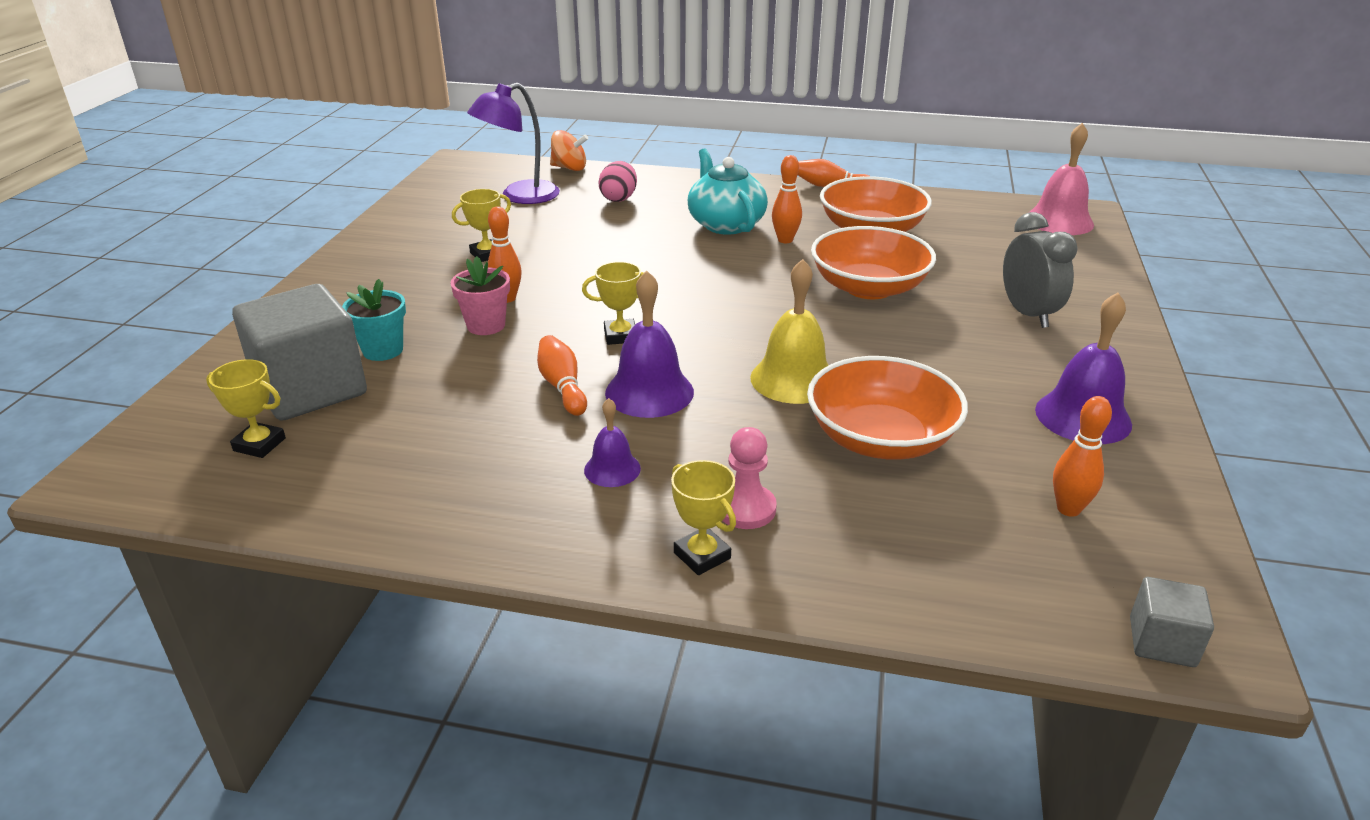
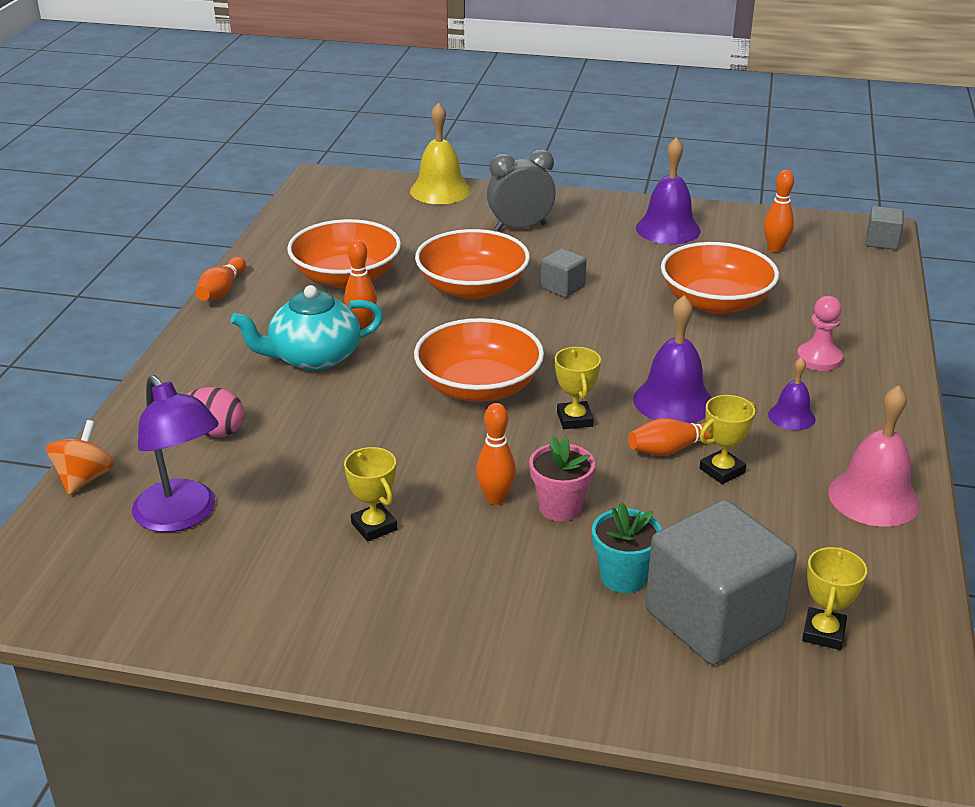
camera: 90 degrees left, 0 degrees up
yellow trophy [671,460,736,575] -> yellow trophy moved to [700,395,757,484]
yellow bell [750,259,829,404] -> yellow bell moved to [410,102,471,204]
pink bell [1030,123,1094,235] -> pink bell moved to [828,385,920,527]
none -> orange bowl [414,318,544,402]
none -> grey cube [541,248,587,298]

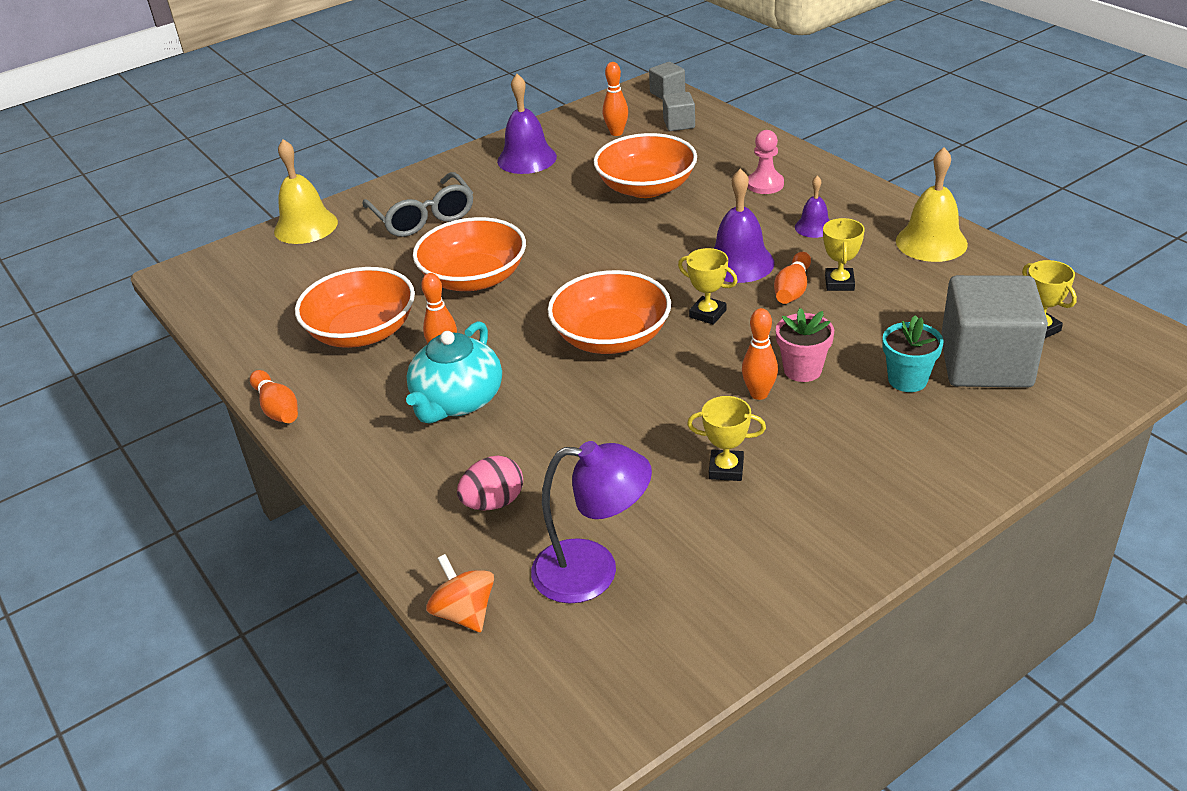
camera: 45 degrees left, 5 degrees up
grey clock [487,149,556,231] -> grey glasses [362,172,473,237]
grey cube [541,248,587,298] -> grey cube moved to [663,92,695,131]
pink bell [828,385,920,527] -> yellow bell [896,147,968,262]

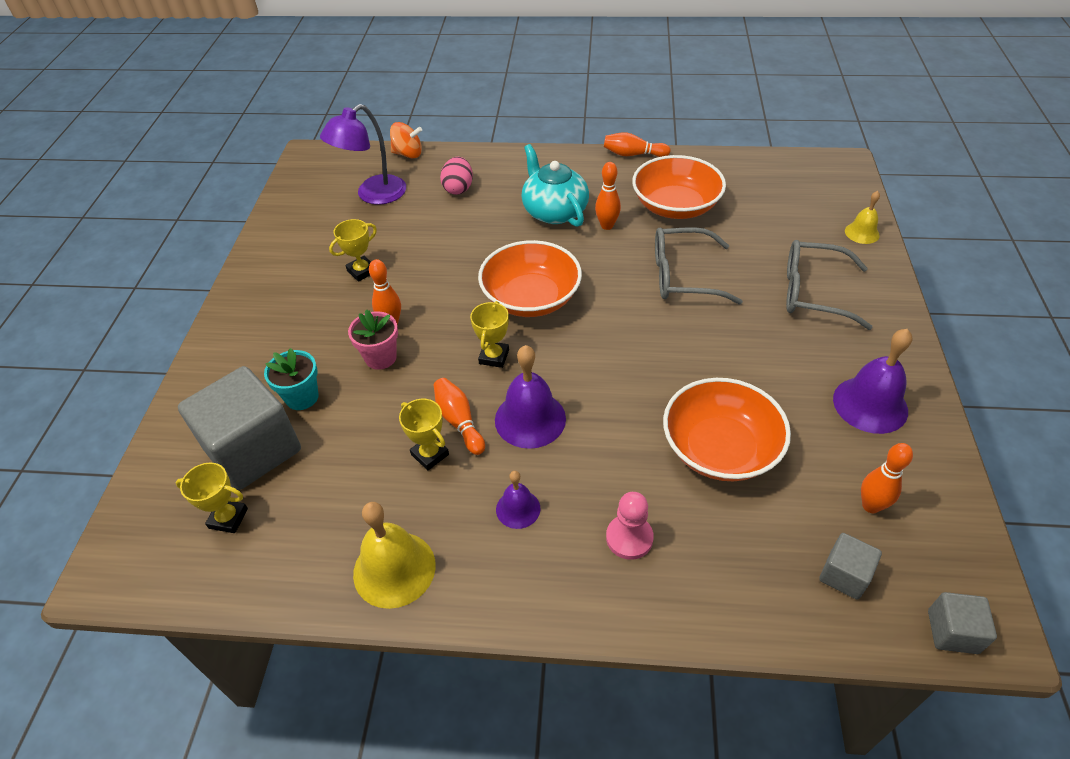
camera: 130 degrees right, 10 degrees up
yellow bell [274,139,338,244] -> yellow bell [845,191,880,244], size x0.57
orange bowl [413,217,526,291] -> grey glasses [655,227,743,305]
yellow trophy [678,248,737,325] -> yellow trophy turned 60 degrees counterclockwise [470,301,509,368]

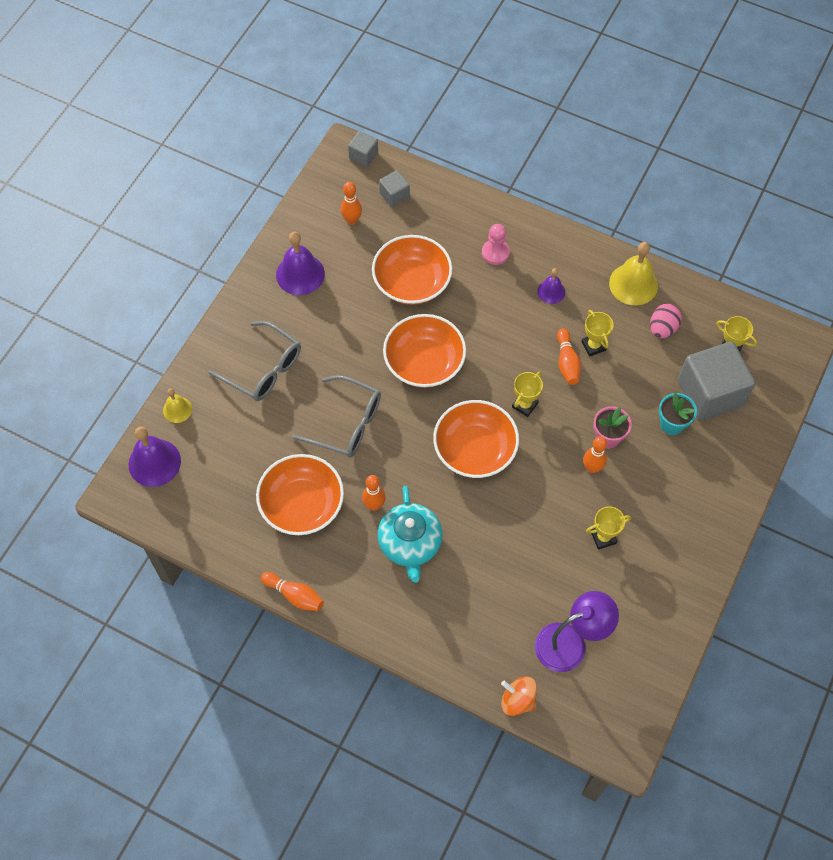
camera: 160 degrees left, 15 degrees up
pink egg [440,157,473,195] -> pink egg moved to [650,303,682,338]
purple bell [495,345,566,449] -> purple bell moved to [128,427,181,487]
none -> orange bowl [383,314,466,388]

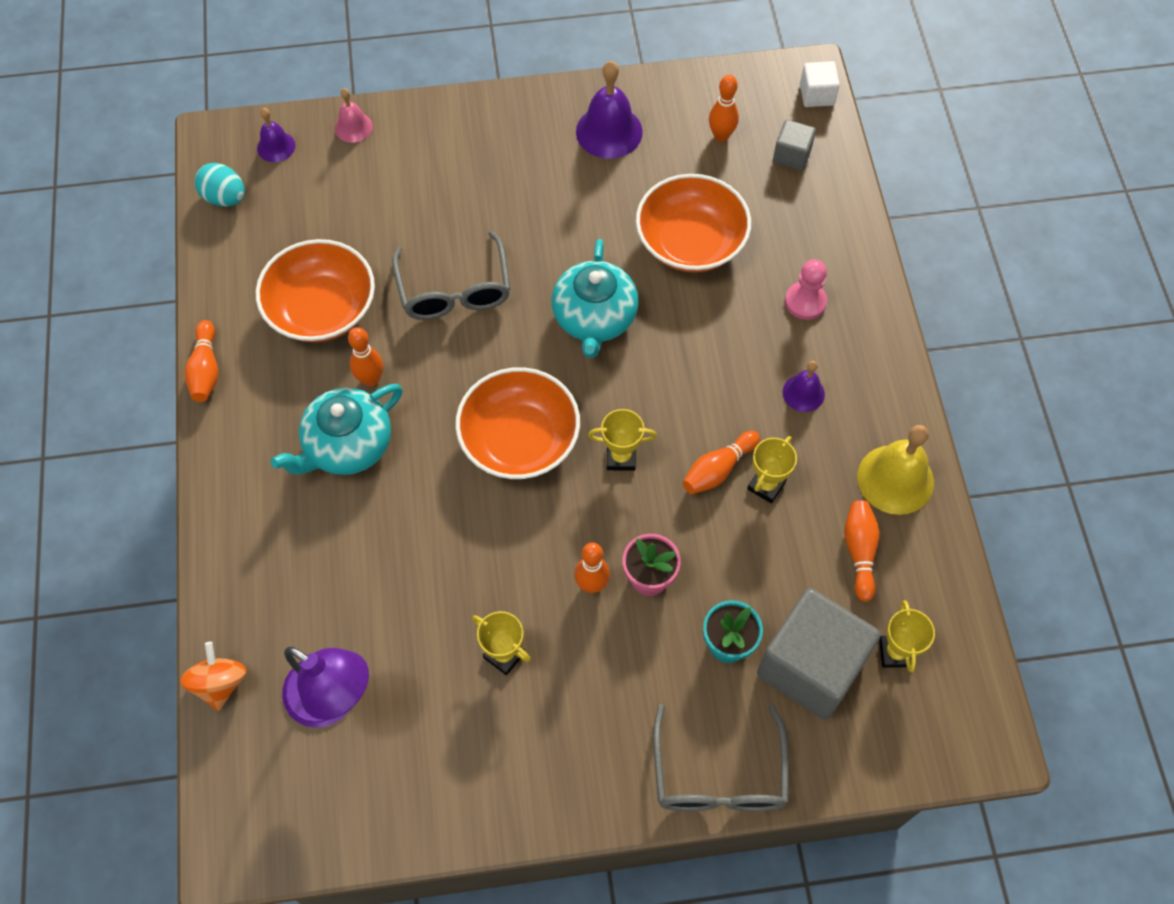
camera: 55 degrees right, 0 degrees up
purple bell [128,427,181,487] -> purple bell [257,108,295,162], size x0.57
yellow bell [163,388,192,423] -> pink bell [335,88,373,143]
grey glasses [208,321,301,401] -> grey glasses moved to [653,704,788,811]
grey cube [348,131,378,167] -> white cube [800,61,840,107]
orange bowl [383,314,466,388] -> turquoise teapot [552,239,639,358]
pink egg [650,303,682,338] -> orange bowling pin [844,500,879,602]
none -> turquoise egg [195,163,245,207]

